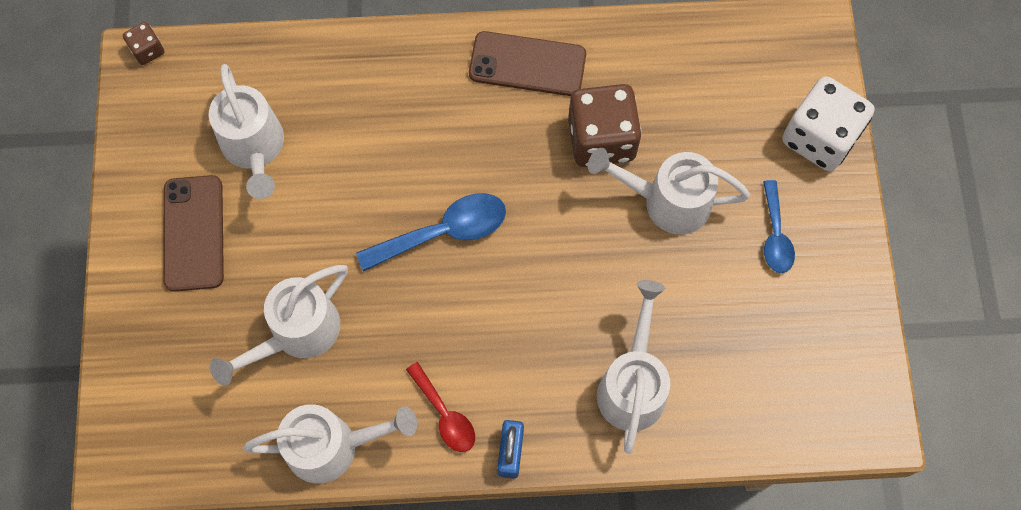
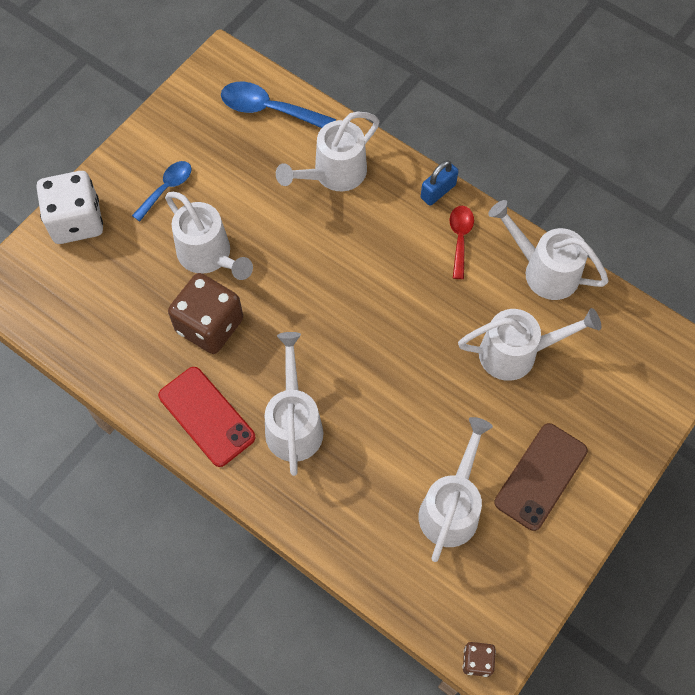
camera: 140 degrees left, 5 degrees down
blue spoon [356,193,506,271] -> blue spoon moved to [221,82,336,128]
brown phone [469,31,586,96] -> red phone [158,367,255,467]
none -> white watering can [265,332,324,476]

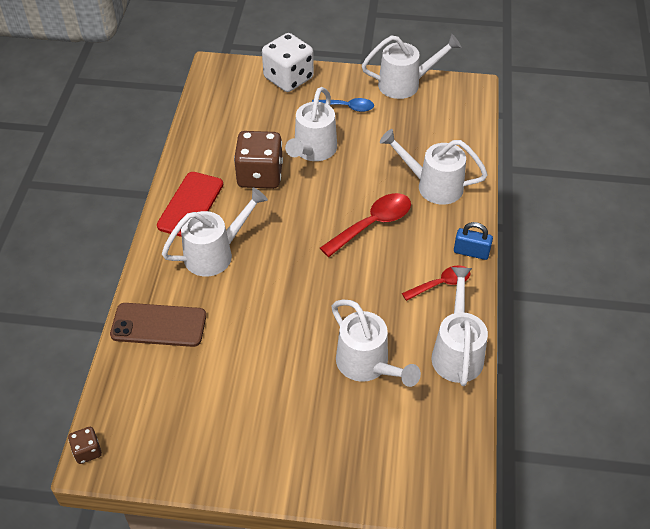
camera: 60 degrees right, 15 degrees down
blue spoon [221,82,336,128] -> none
white watering can [419,417,493,562] -> white watering can moved to [362,34,461,99]
brown phone [494,423,588,531] -> brown phone moved to [110,303,206,347]
none -> red spoon [320,193,411,257]

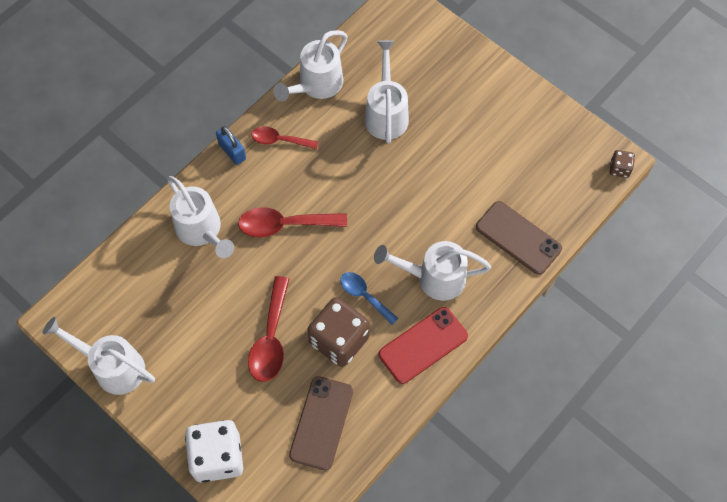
camera: 145 degrees left, 15 degrees up
white watering can [285,87,337,161] -> red spoon [248,276,289,382]
blue spoon [312,98,374,112] -> blue spoon moved to [340,272,399,325]
none -> brown phone [289,376,353,470]

